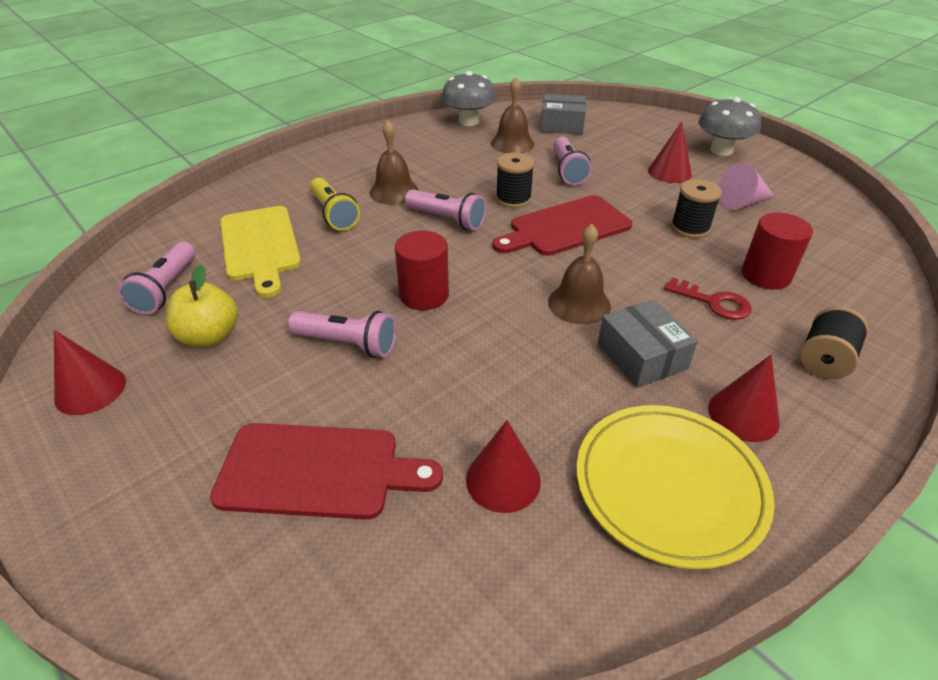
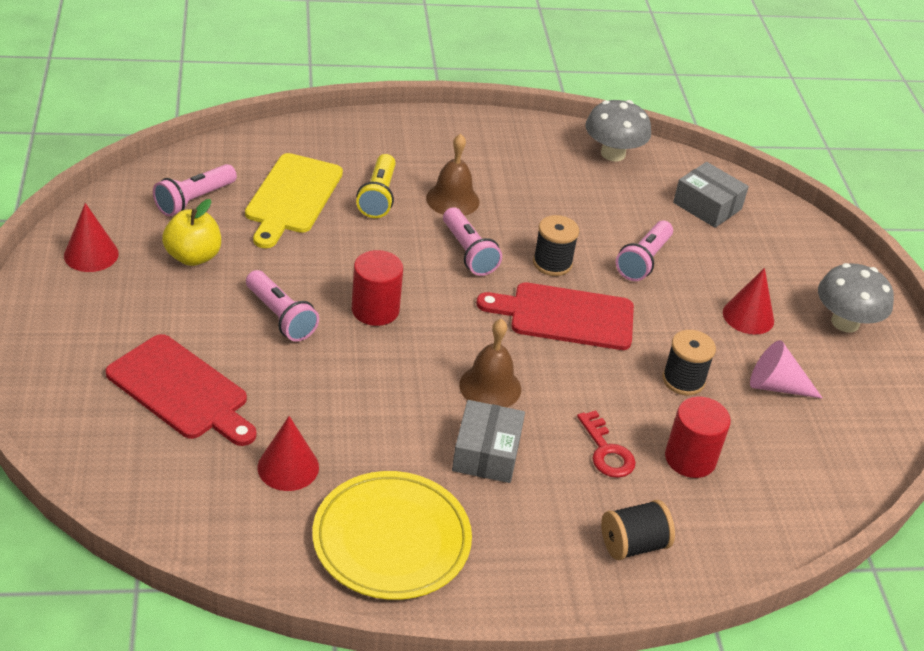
camera: 30 degrees right, 0 degrees up
brown bell [491,77,534,153] -> none
red cone [708,355,780,442] -> none

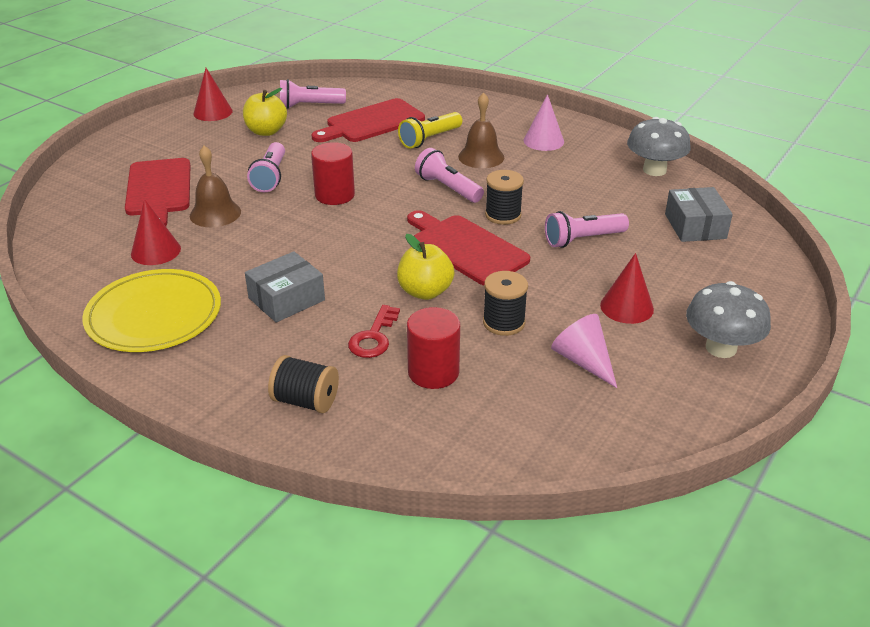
camera: 45 degrees right, 5 degrees down
yellow cutting board [245,153,343,248] -> red cutting board [312,98,425,142]
pink flashlight [443,207,502,276] -> pink flashlight turned 120 degrees clockwise [415,148,484,203]
brown bell [459,319,521,407] -> brown bell moved to [190,146,241,227]
none -> yellow apple [397,234,454,300]
none -> pink cone [524,94,564,151]

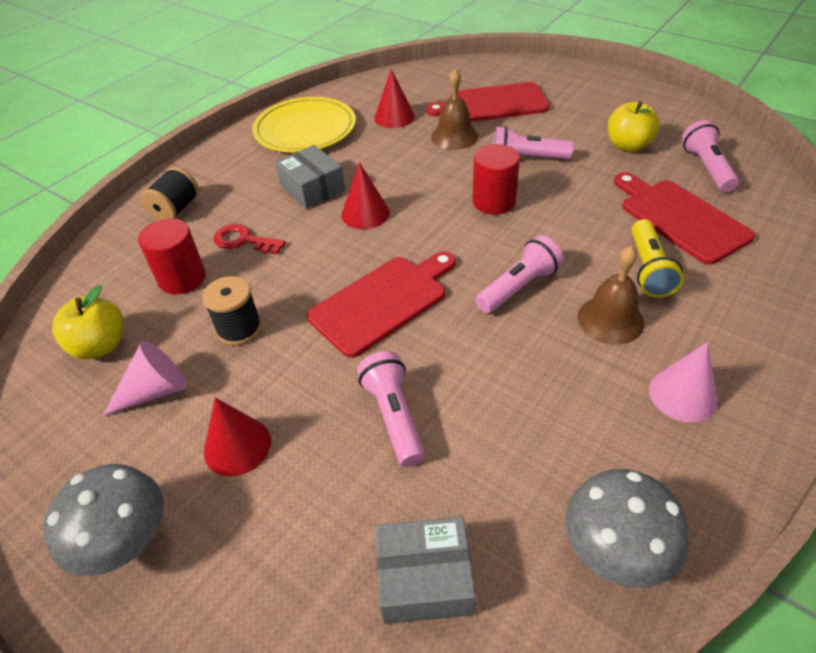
camera: 95 degrees right, 10 degrees up
red cone [193,68,233,121] -> red cone moved to [342,162,390,229]
yellow apple [397,234,454,300] -> yellow apple moved to [52,285,123,359]
yellow flashlight [398,112,462,149] -> yellow flashlight turned 135 degrees counterclockwise [631,219,684,298]
black spool [485,170,524,225] -> none

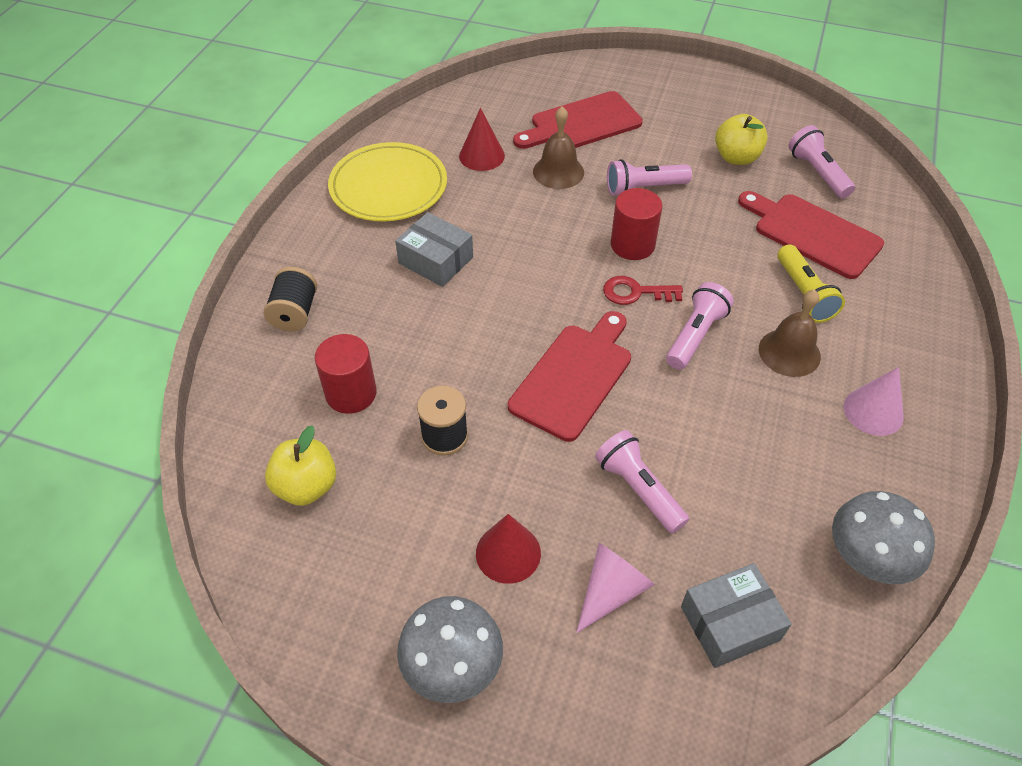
camera: 20 degrees left, 5 degrees up
pink cone [103,341,187,416] -> pink cone moved to [576,543,655,633]
red key [214,224,286,254] -> red key moved to [603,276,683,305]
red cone [342,162,390,229] -> none

